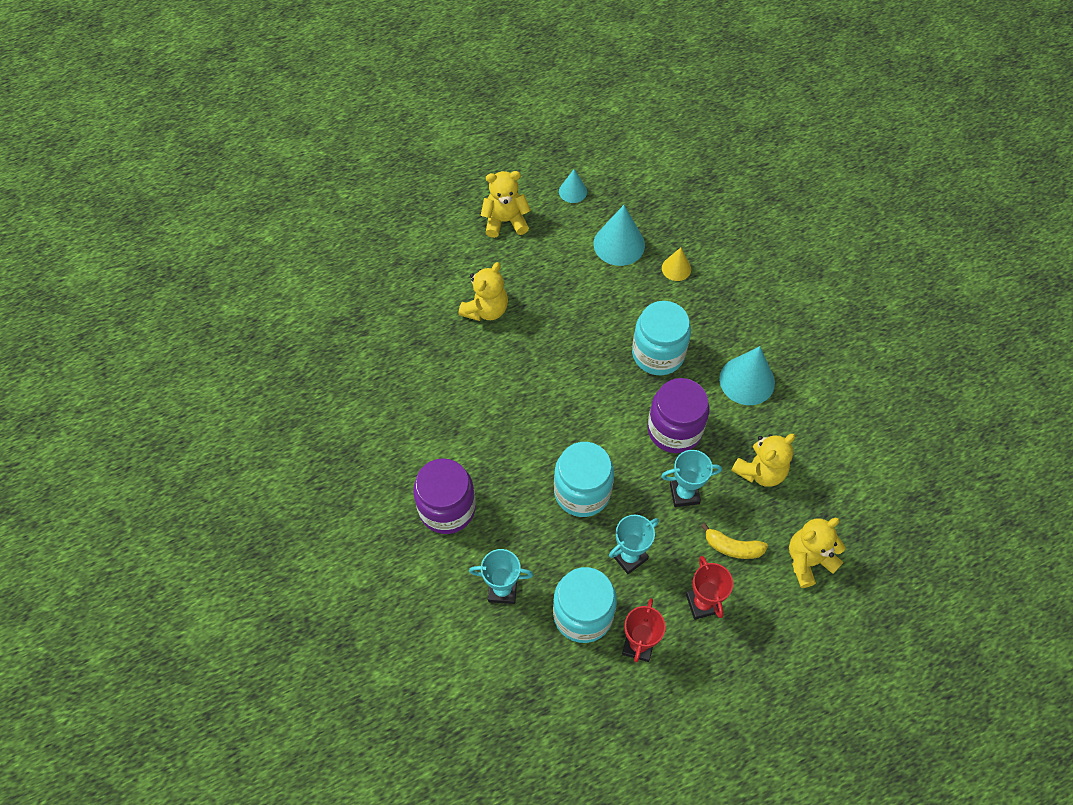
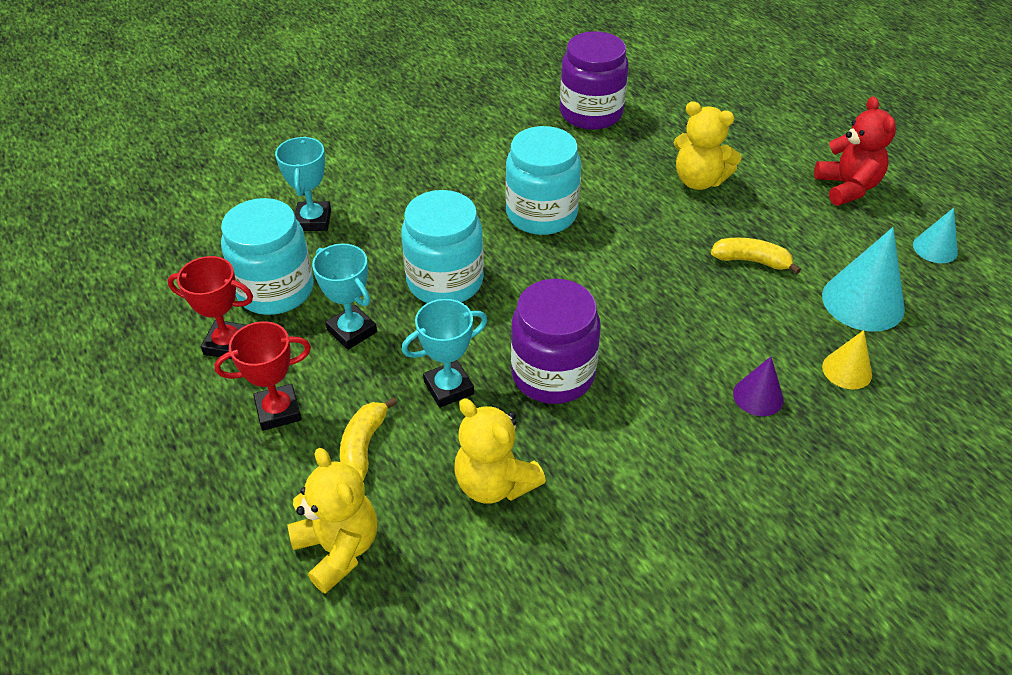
camera: 85 degrees right, 15 degrees down
purple jar [413,458,476,534] -> purple jar moved to [560,31,629,130]
yellow teddy bear [481,171,531,238] -> red teddy bear [814,97,896,206]
turquoise jar [632,301,691,375] -> turquoise jar moved to [506,126,581,235]
turquoise trophy [661,450,722,507] -> turquoise trophy turned 75 degrees clockwise [402,299,488,408]
turquoise cone [719,346,775,405] -> none
none -> yellow banana [711,238,801,274]
none -> purple cone [733,357,784,416]

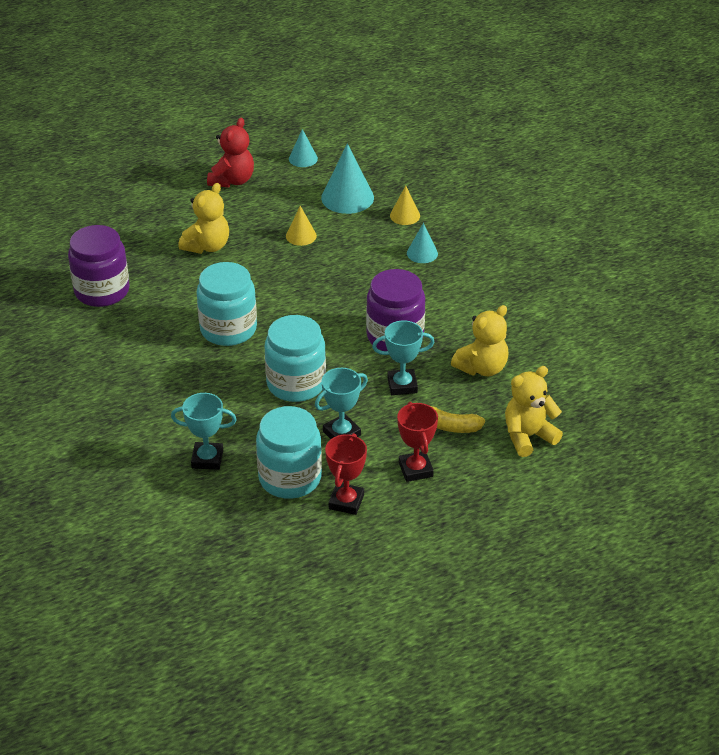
camera: 85 degrees left, 5 degrees down
turquoise trophy [402,299,488,408] -> turquoise trophy turned 75 degrees counterclockwise [372,320,435,395]
yellow banana [711,238,801,274] -> yellow cone [286,206,317,246]
purple cone [733,357,784,416] -> turquoise cone [407,223,438,263]
red teddy bear [814,97,896,206] -> red teddy bear turned 120 degrees clockwise [207,118,254,188]

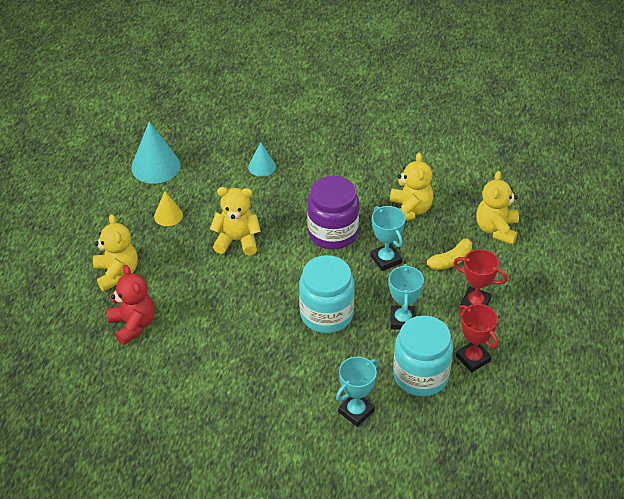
camera: 50 degrees left, 5 degrees up
purple jar [68,225,130,307] -> none
turquoise jar [196,262,257,346] -> none
red teddy bear [207,118,254,188] -> red teddy bear moved to [106,265,155,345]
turquoise cone [289,129,318,167] -> none
turquoise trophy [372,320,435,395] -> turquoise trophy turned 60 degrees counterclockwise [371,206,405,271]
yellow cone [390,186,420,225] -> none
none -> yellow teddy bear [210,187,261,255]

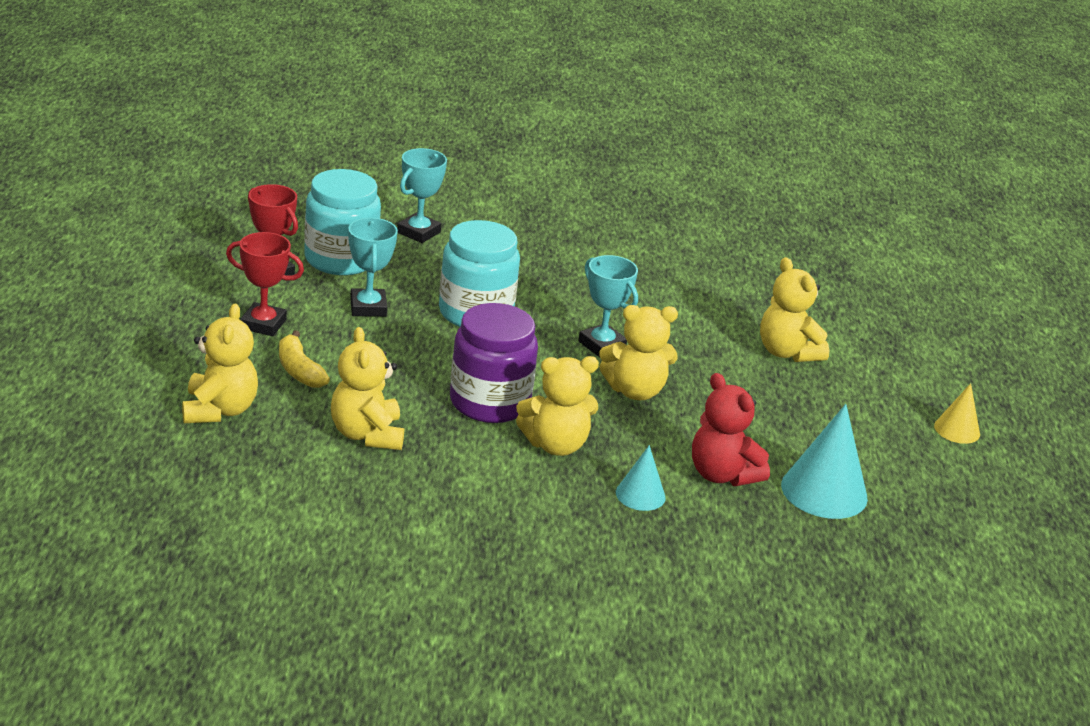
camera: 165 degrees right, 15 degrees down
red teddy bear [106,265,155,345] -> red teddy bear moved to [692,373,770,486]
yellow cone [154,191,183,226] -> yellow cone moved to [934,383,980,444]
turquoise trophy [371,206,405,271] -> turquoise trophy moved to [578,255,638,357]
yellow banana [420,238,472,270] -> yellow banana turned 75 degrees counterclockwise [279,330,330,388]
none -> yellow teddy bear [516,356,599,456]

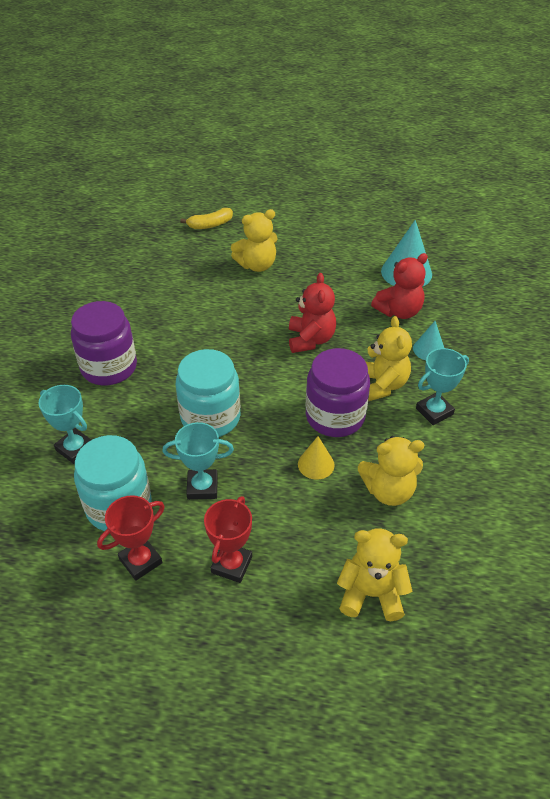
camera: 80 degrees left, 15 degrees up
yellow banana [279,330,330,388] -> yellow banana moved to [180,208,233,229]
turquoise trophy [578,255,638,357] -> turquoise trophy moved to [416,348,469,425]
yellow teddy bear [599,305,678,400] -> red teddy bear [289,273,336,353]
yellow cone [934,383,980,444] -> yellow cone moved to [298,436,335,480]
none -> purple jar [71,301,137,385]

